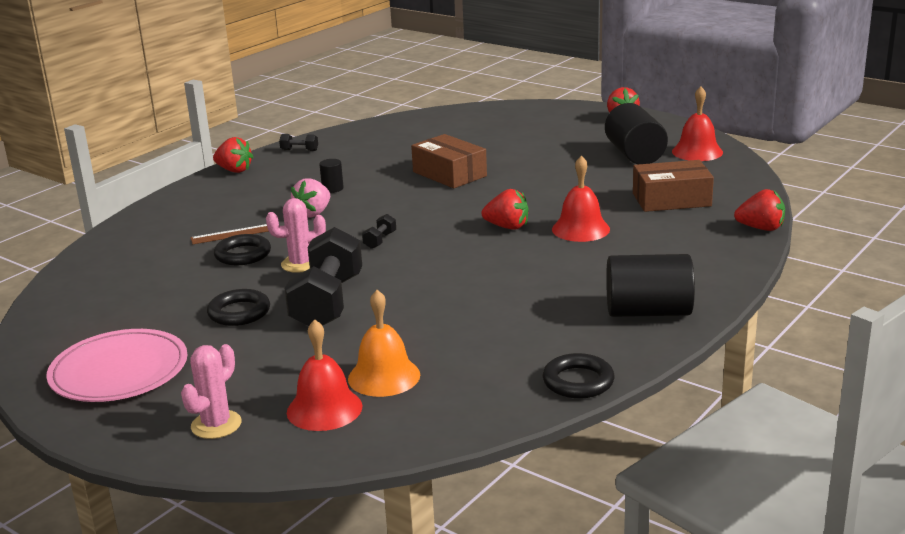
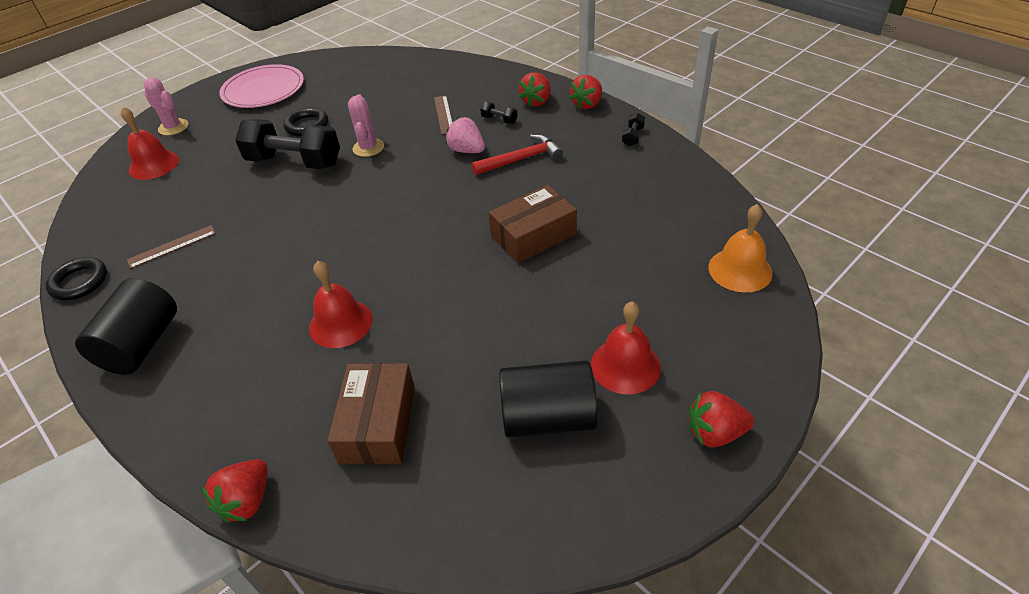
camera: 100 degrees right, 20 degrees up
black ring [214,234,271,265] -> none
black cylinder [319,159,344,193] -> red hammer [472,134,563,175]
orange bell [348,290,420,397] -> orange bell moved to [708,204,773,293]
black dumbbell [362,214,396,249] -> black dumbbell moved to [480,102,517,124]
red strawberry [482,189,529,230] -> red strawberry moved to [519,72,551,107]
red bell [672,87,723,161] -> red bell moved to [591,302,661,394]
none -> brown ruler [127,225,216,269]

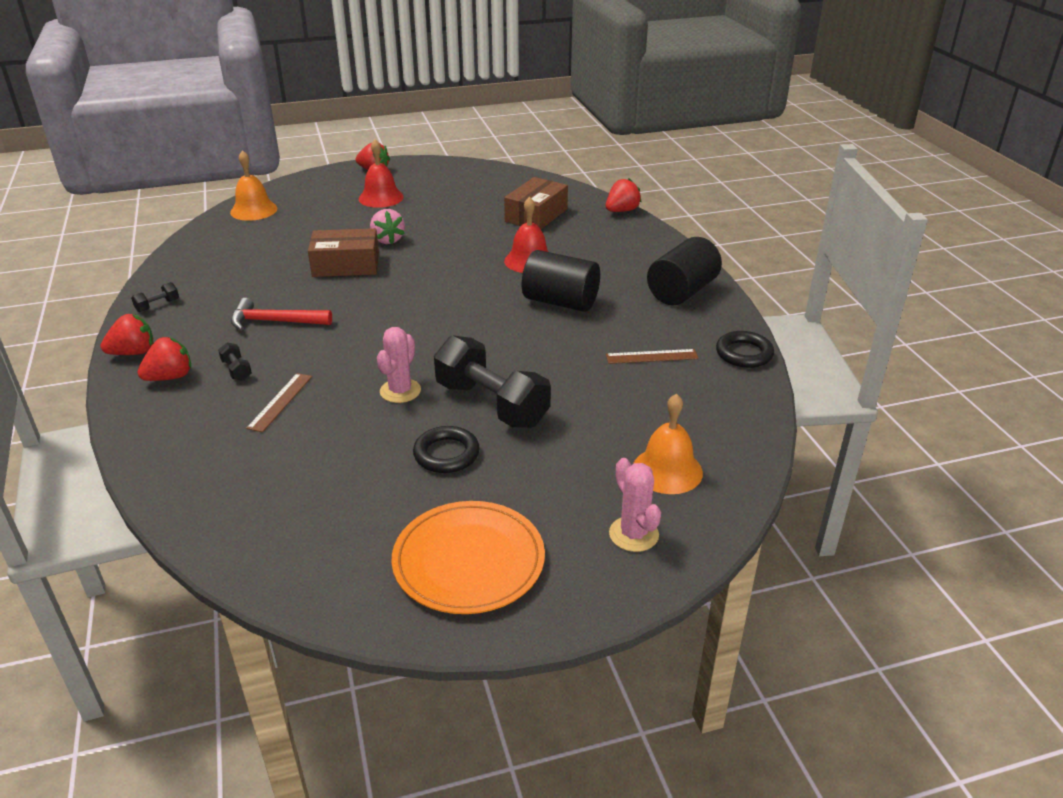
camera: 155 degrees left, 10 degrees down
red bell [121,107,179,180] -> orange bell [633,393,703,494]
pink plate [219,64,304,108] -> orange plate [392,501,545,614]
pink strawberry [445,117,485,153] -> pink strawberry moved to [370,209,405,244]
black cylinder [499,360,598,438] -> black cylinder moved to [522,250,600,312]

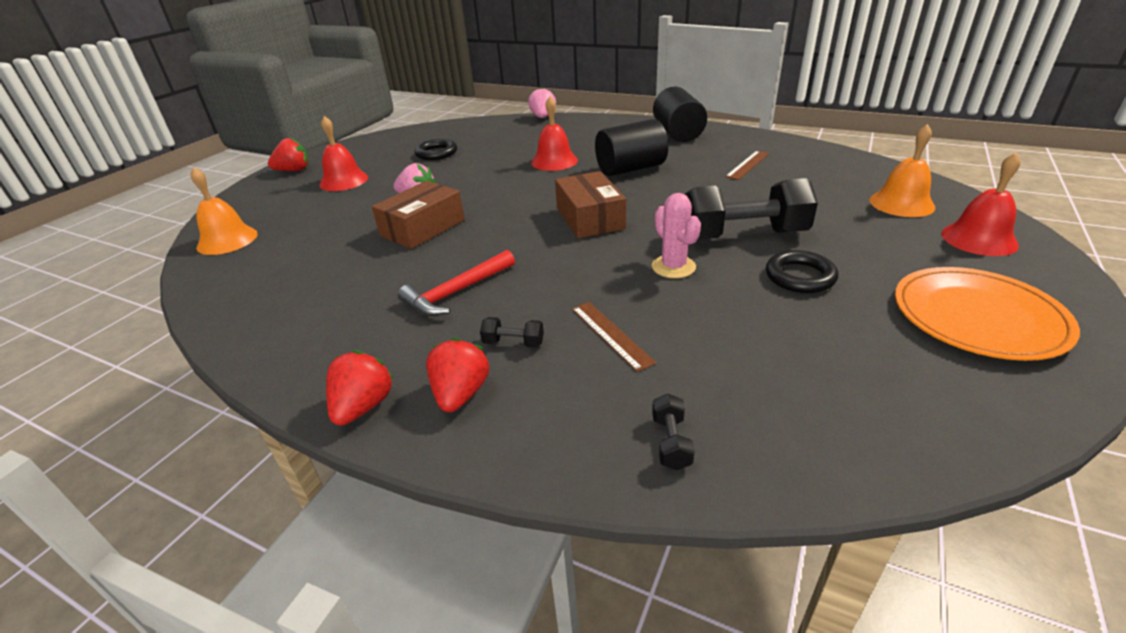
camera: 45 degrees left, 0 degrees up
black dumbbell [131,282,179,312] -> black dumbbell moved to [652,394,695,470]
brown box [504,177,568,229] -> brown box moved to [555,171,626,238]
red strawberry [606,178,642,212] -> pink strawberry [528,87,556,118]
pink cactus [609,458,661,552] -> red bell [941,153,1021,256]
black ring [716,331,774,368] -> black ring moved to [414,139,457,160]

